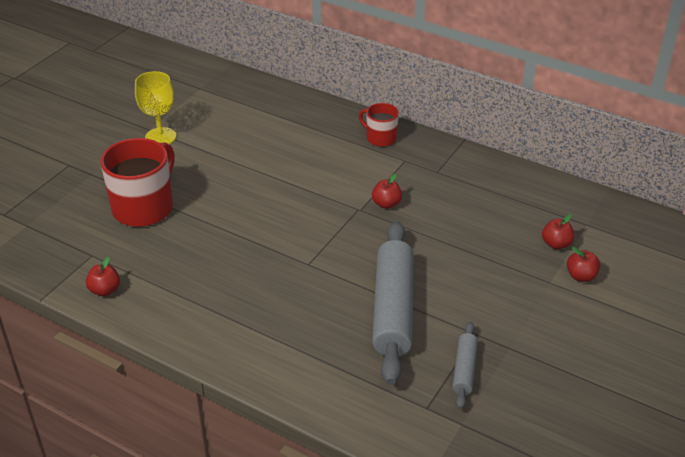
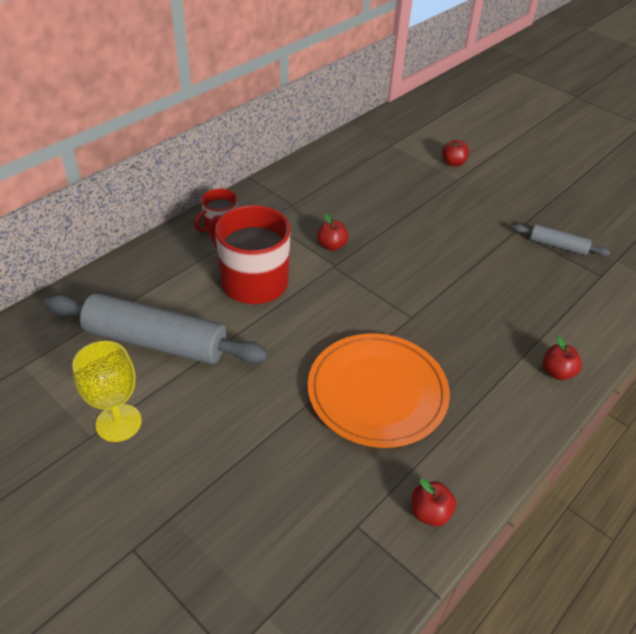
camera: 80 degrees left, 5 degrees up
red mug [100,138,175,227] -> red mug moved to [209,205,290,304]
grey rolling pin [372,221,414,385] -> grey rolling pin moved to [44,293,268,364]
red apple [542,215,574,249] -> red apple moved to [543,336,582,380]
none -> orange plate [308,333,450,448]

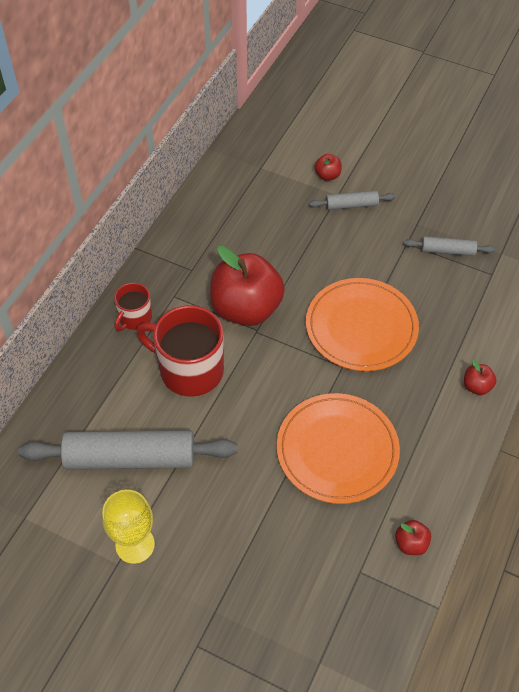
camera: 15 degrees left, 10 degrees up
red apple [317,213,349,251] -> red apple [210,246,285,326], size x2.43
none -> orange plate [306,278,419,371]
none -> grey rolling pin [309,191,396,210]

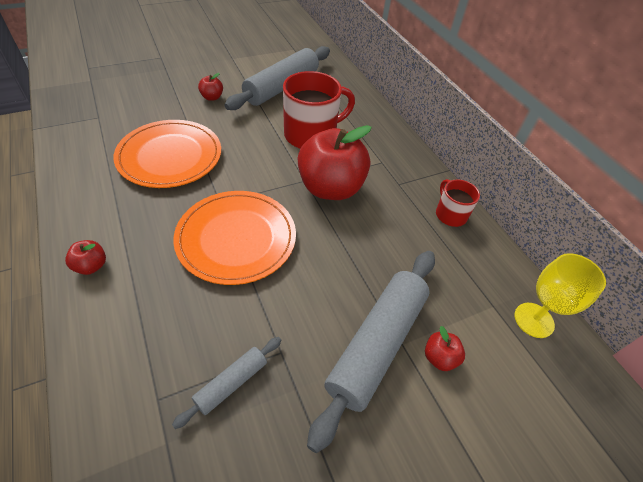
camera: 125 degrees right, 5 degrees down
yellow goblet [102,490,155,564] -> yellow goblet moved to [515,253,606,338]
red mug [114,283,152,331] -> red mug moved to [436,179,480,227]
grey rolling pin [309,191,396,210] -> grey rolling pin [307,251,435,453], size x2.06
red apple [395,520,431,555] -> red apple moved to [198,73,223,101]

